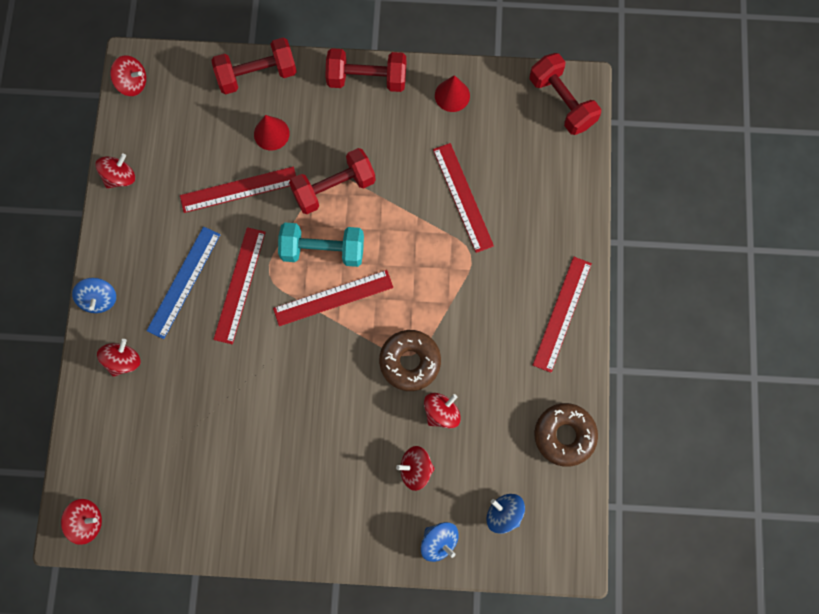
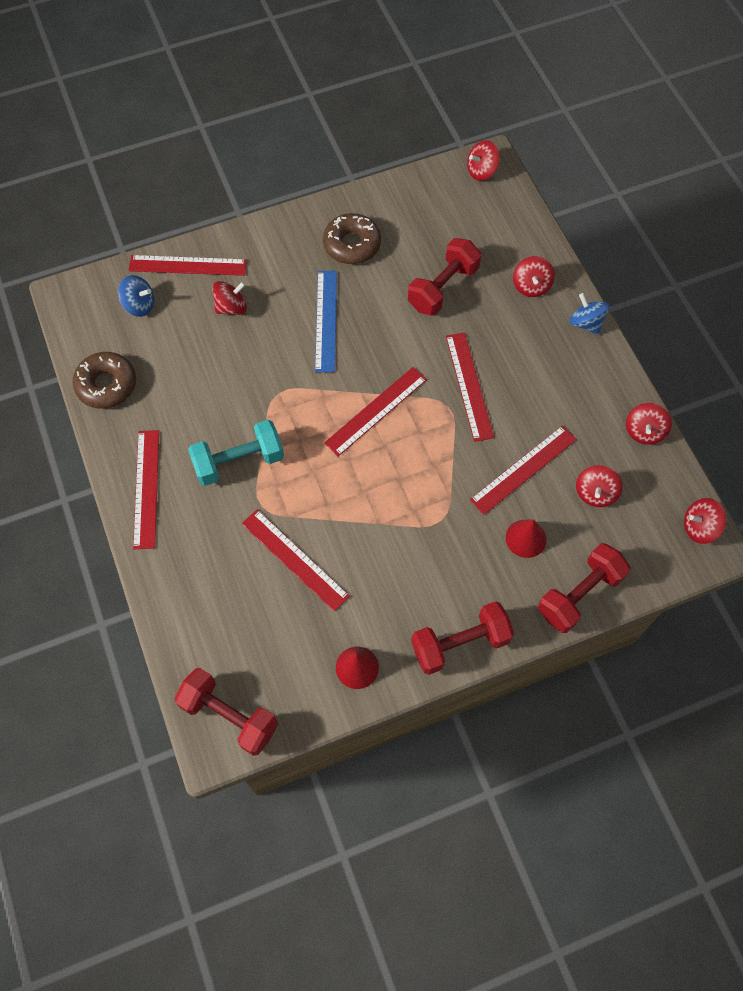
camera: 155 degrees right, 10 degrees down
blue ruler [146,226,221,339] -> blue ruler moved to [315,271,337,372]
turquoise dumbbell [278,223,364,267] -> turquoise dumbbell moved to [188,420,284,486]
red dumbbell [289,148,376,214] -> red dumbbell moved to [408,238,481,316]
brown donut [379,330,441,391] -> brown donut moved to [323,213,381,264]
blue spinning top [421,522,459,562] -> red ruler [128,255,247,276]
red spinning top [424,393,461,429] -> red spinning top moved to [576,465,623,507]

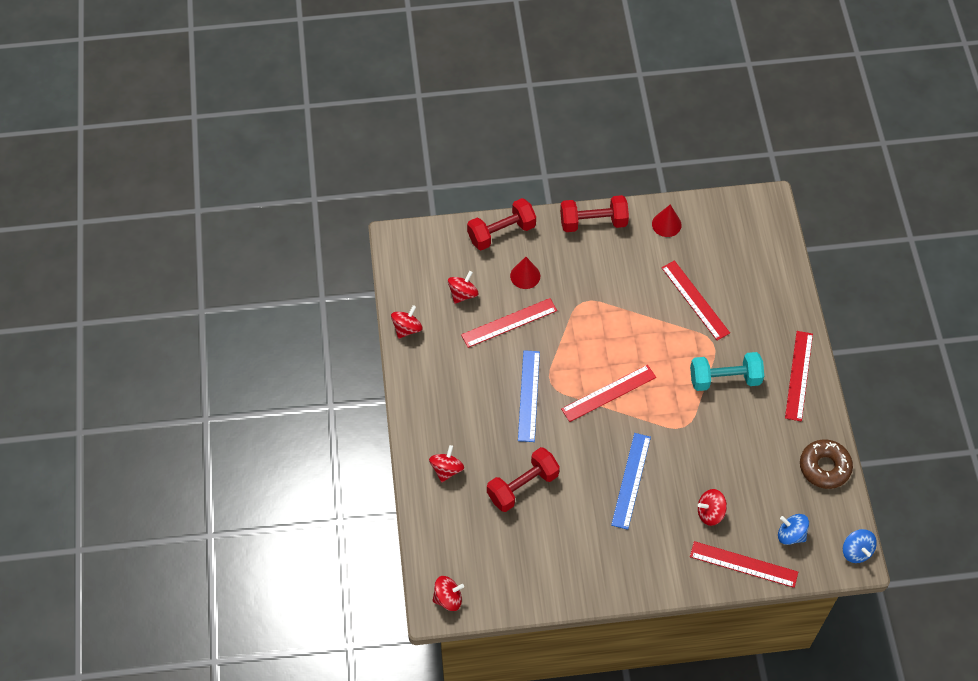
camera: 165 degrees left, 5 degrees down
red dumbbell [174,668,278,756] -> none
brown donut [323,213,381,264] -> none
red ruler [446,333,494,442] -> blue ruler [518,350,540,442]
blue spinning top [569,293,610,335] -> blue spinning top moved to [843,529,877,563]
red spinning top [684,498,726,544] -> none

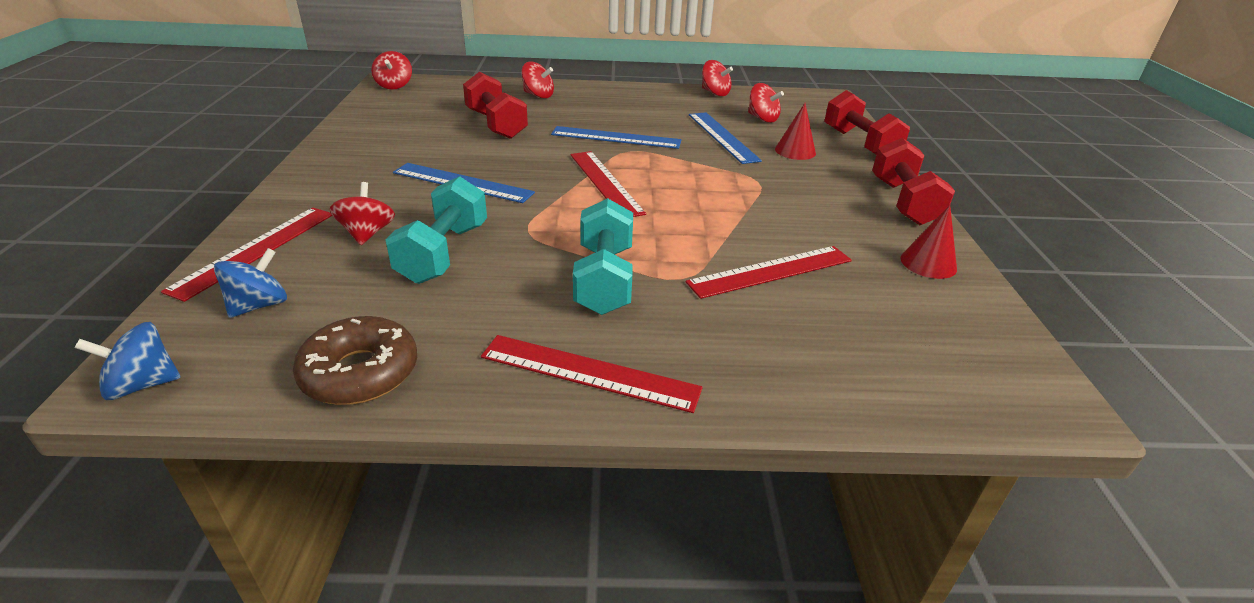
camera: 95 degrees right, 25 degrees down
red ruler [461,298,557,348] -> blue ruler [689,112,762,164]
none -> turquoise dumbbell [385,176,487,284]

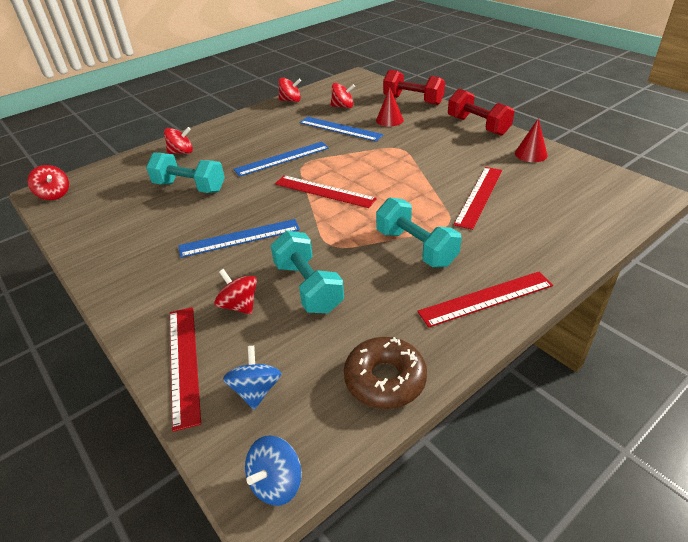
camera: 35 degrees left, 5 degrees up
red dumbbell [463,72,528,139] -> turquoise dumbbell [146,152,225,193]

